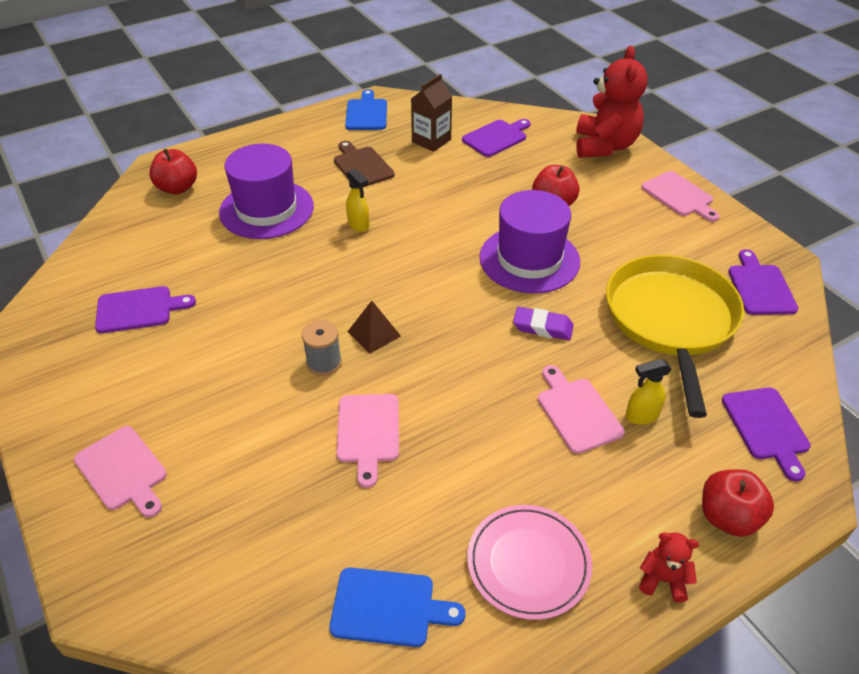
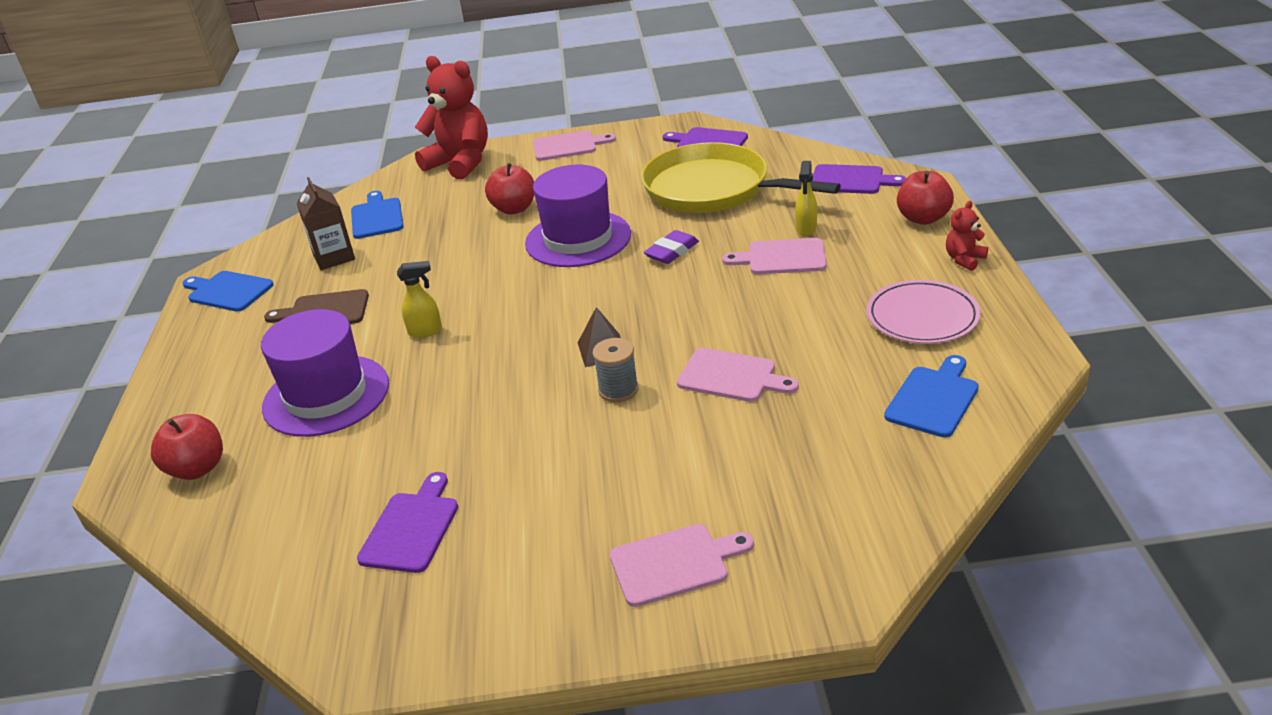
camera: 60 degrees left, 10 degrees down
purple cutting board [462,119,531,157] -> blue cutting board [351,191,404,239]

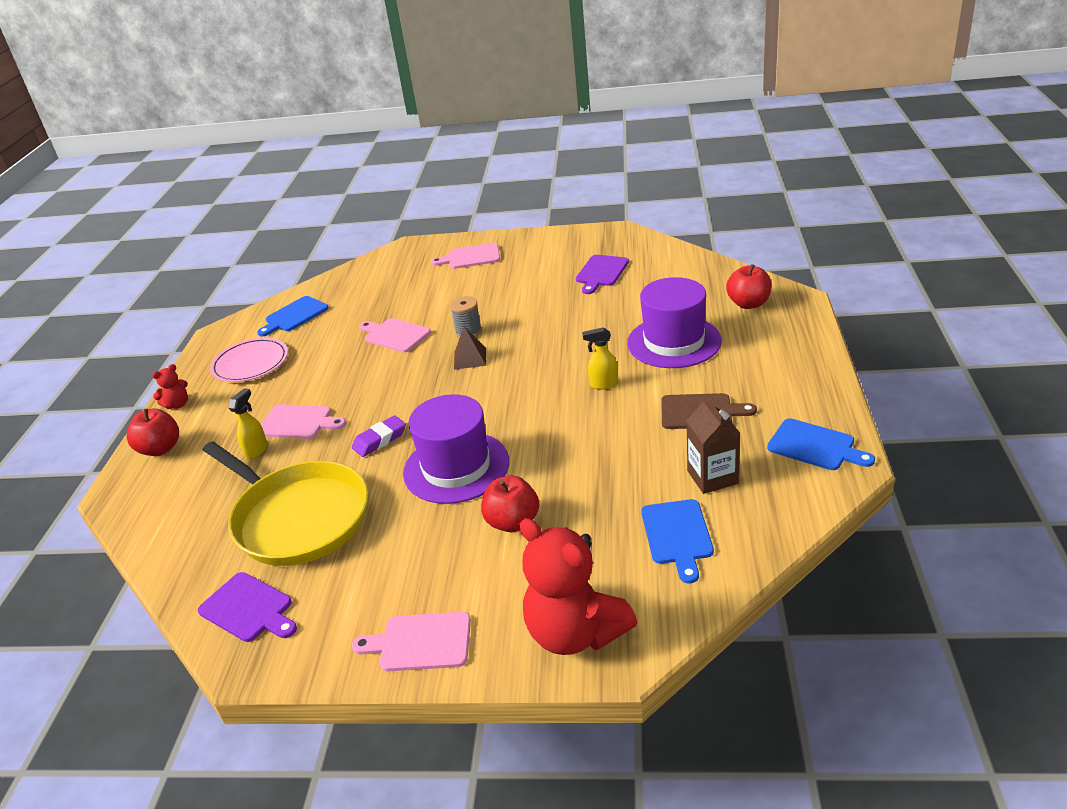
camera: 170 degrees left, 0 degrees up
purple cutting board [812,164,906,194] -> none

